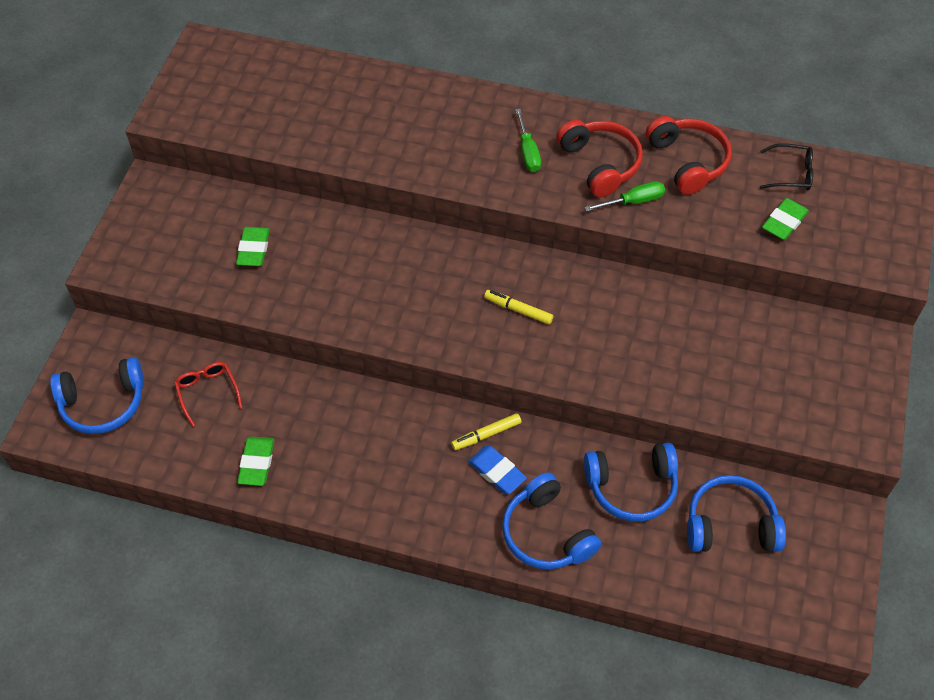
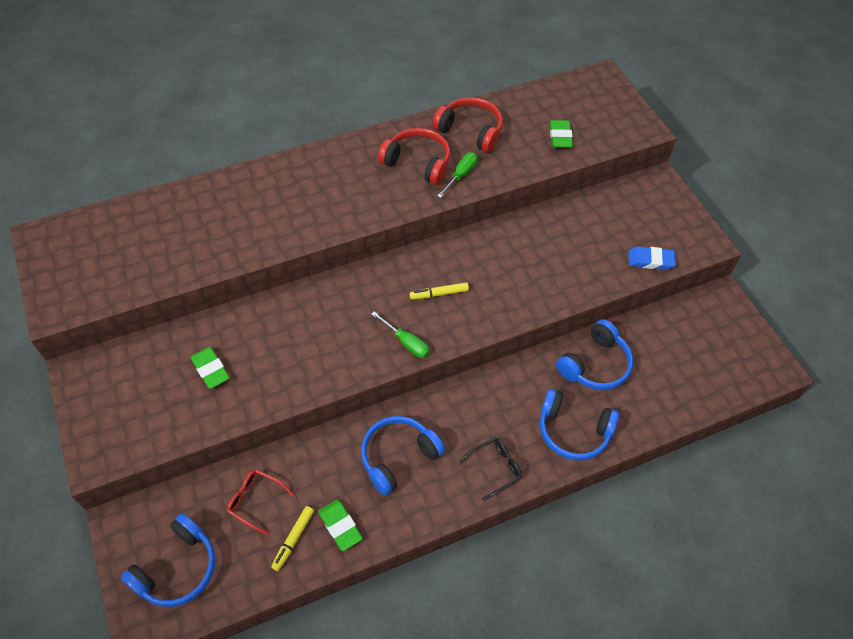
camera: 40 degrees left, 0 degrees up
yellow marker [451,413,521,450] -> yellow marker moved to [271,506,314,571]
blue eraser [468,446,527,494] -> blue eraser moved to [628,246,676,270]
green screwdriver [515,109,541,172] -> green screwdriver moved to [371,311,429,358]
blue headphones [687,475,786,552] -> blue headphones moved to [361,416,445,496]
black glasses [760,143,813,190] -> black glasses moved to [459,437,522,501]

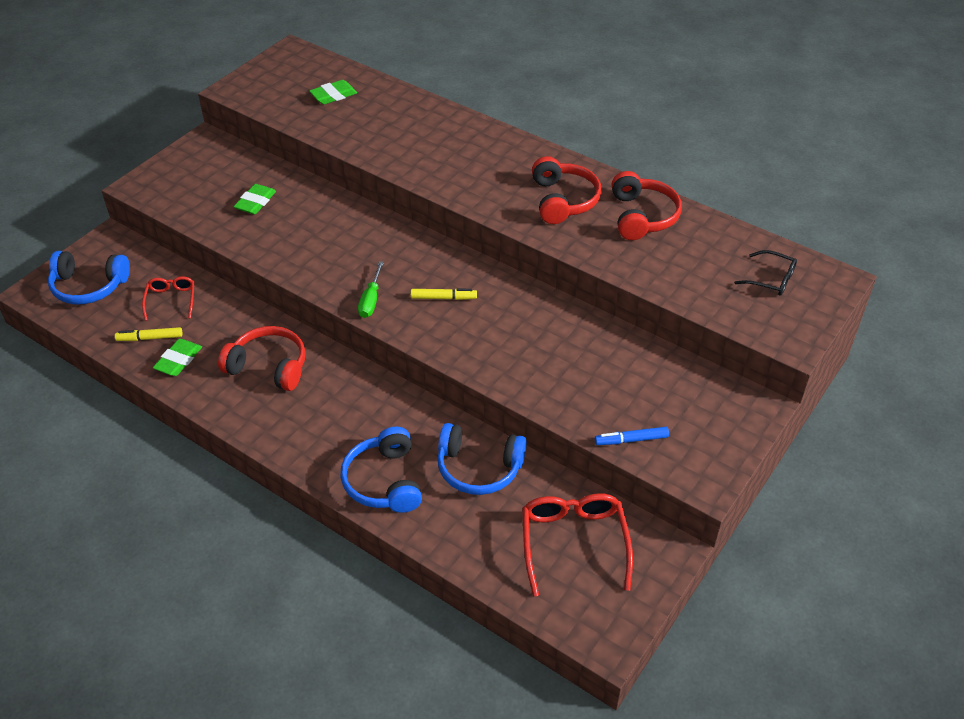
camera: 60 degrees right, 10 degrees down
blue headphones [361,416,445,496] -> red headphones [218,326,306,391]
yellow marker [409,282,469,300] -> yellow marker turned 135 degrees clockwise [411,289,477,300]
green screwdriver [437,152,478,198] -> none
black glasses [459,437,522,501] -> black glasses moved to [734,250,797,296]
green eraser [550,120,573,148] -> green eraser moved to [309,80,357,104]
blue eraser [628,246,676,270] -> blue marker [595,427,669,445]
none -> red glasses [522,493,633,597]

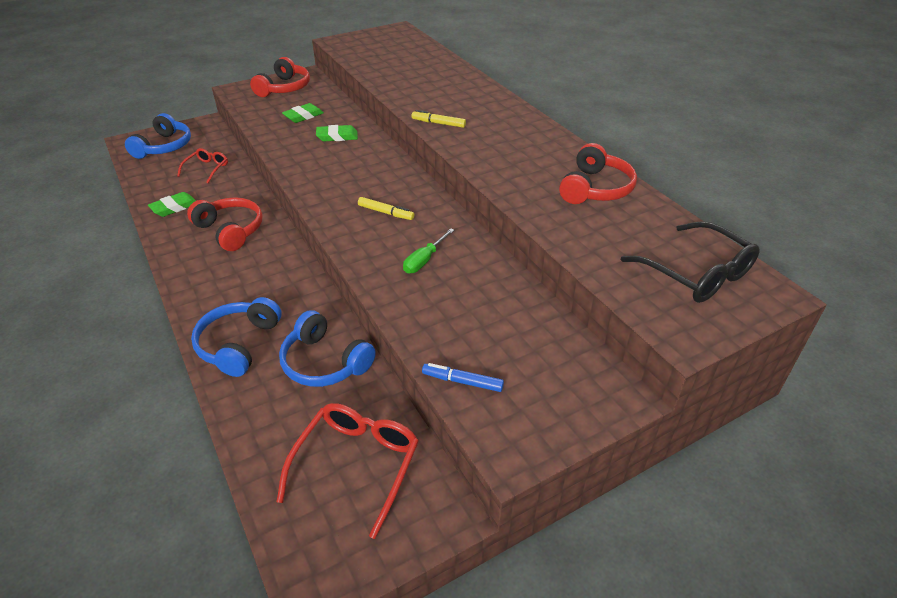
camera: 25 degrees right, 5 degrees down
blue headphones [48,251,130,304] -> blue headphones turned 105 degrees counterclockwise [125,113,191,159]
yellow marker [115,327,183,341] -> yellow marker moved to [411,110,466,128]
green eraser [309,80,357,104] -> green eraser moved to [316,125,358,141]
green screwdriver [358,261,384,318] -> green screwdriver moved to [403,228,454,273]
red headphones [532,156,601,224] -> red headphones moved to [250,57,310,97]
black glasses [734,250,797,296] -> black glasses [621,221,760,303], size x1.74

